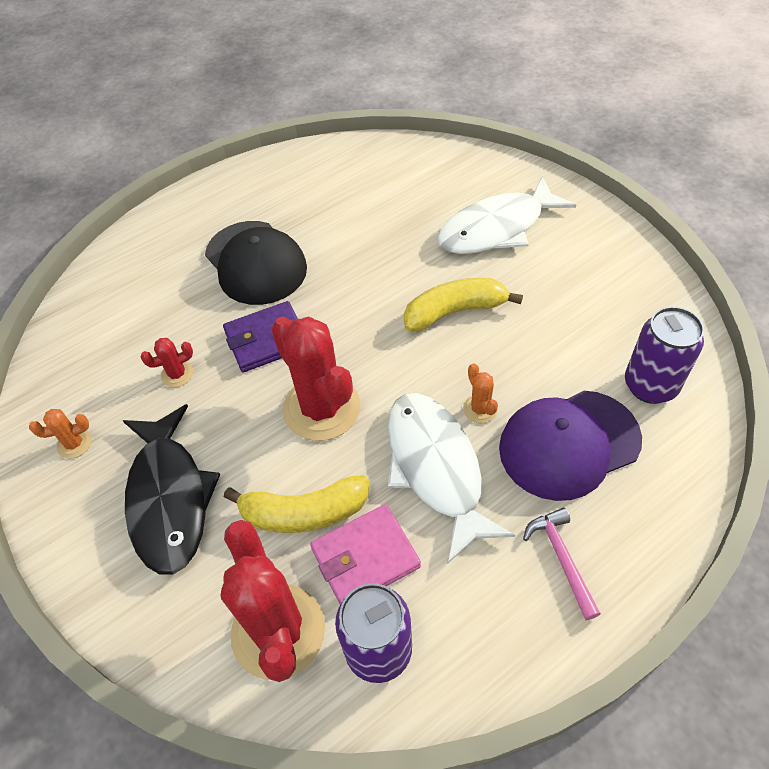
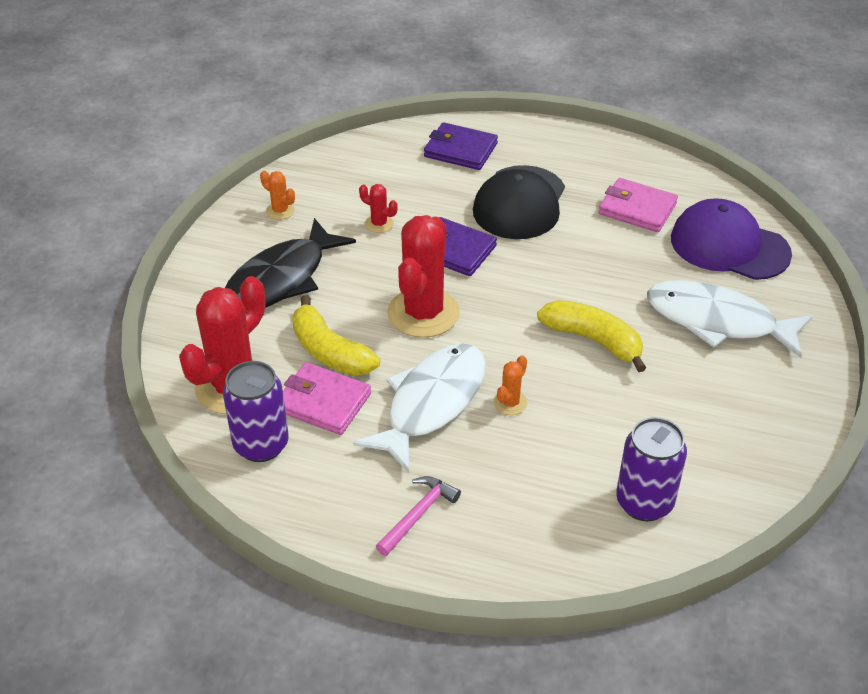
camera: 50 degrees right, 10 degrees down
purple cap [499,391,642,501] -> purple cap moved to [671,198,792,280]
none -> purple wallet [424,122,498,170]
none -> pink wallet [599,178,678,232]

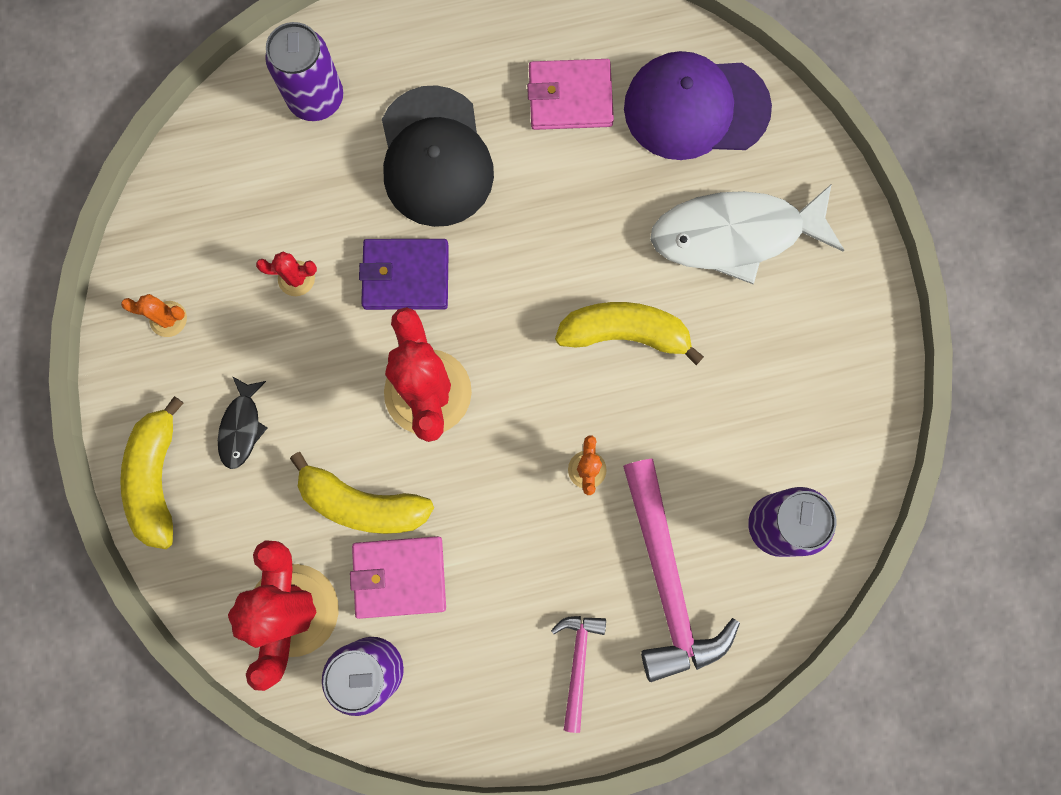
camera: 30 degrees left, 35 degrees up
black fish [225,218,356,308] -> black fish [218,376,267,469], size x0.47
white fish [353,343,486,473] -> none
purple wallet [424,122,498,170] -> purple can [265,22,343,121]
none -> yellow banana [120,396,183,549]
none -> pink hammer [623,459,740,682]

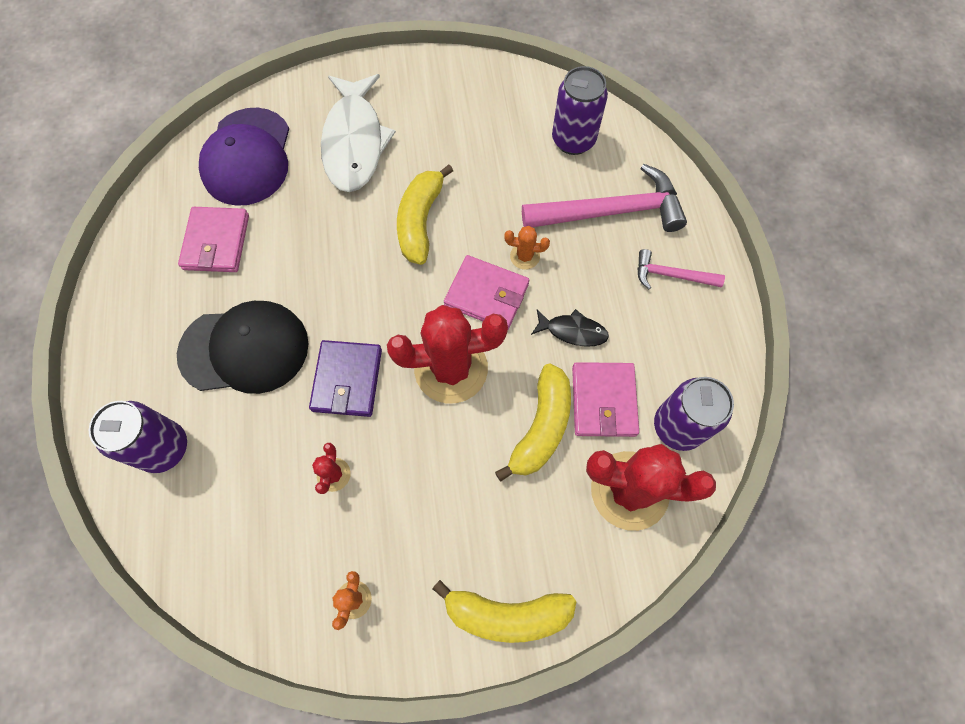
camera: 85 degrees left, 10 degrees down
black fish [218,376,267,469] -> black fish moved to [531,309,609,346]
none -> pink wallet [444,255,529,329]

